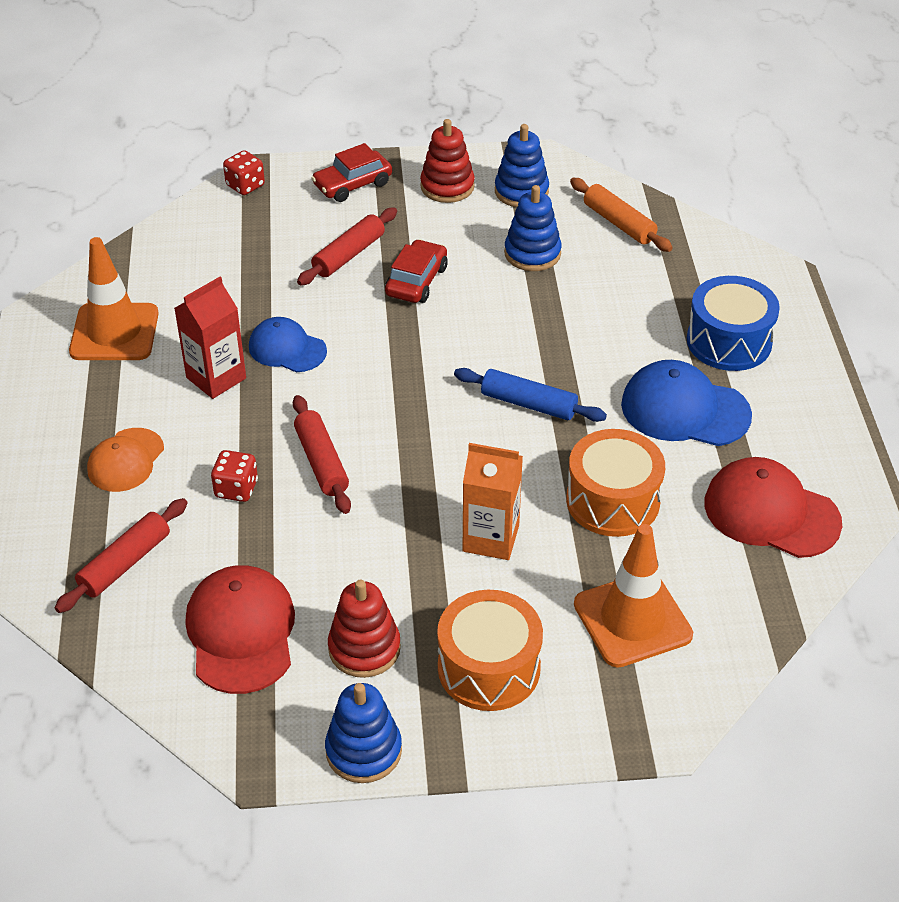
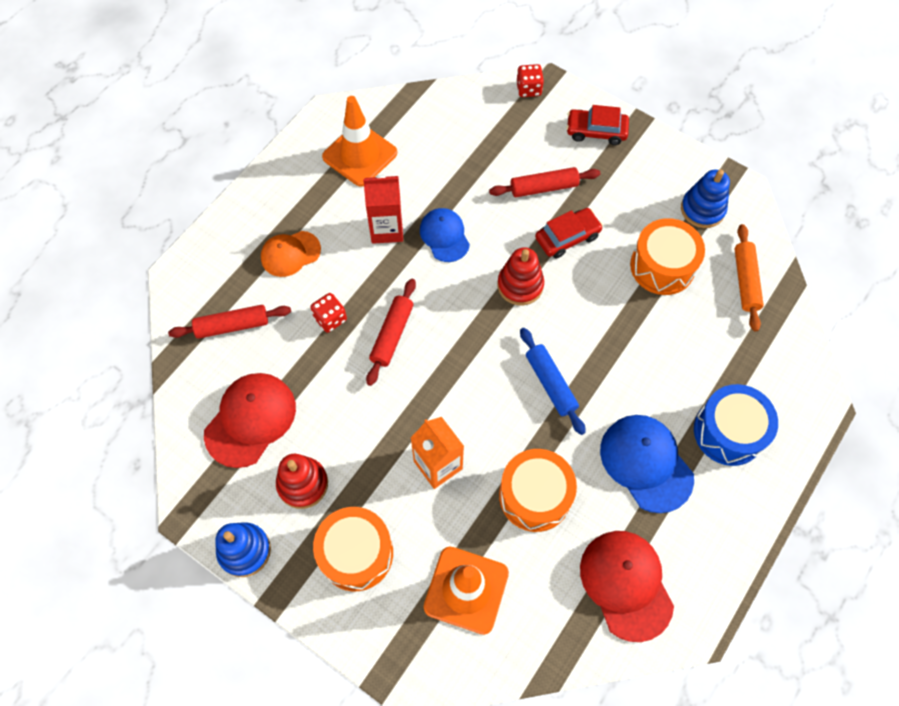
camera: 40 degrees right, 20 degrees up
red stacking toy [420,119,475,203] -> red stacking toy moved to [498,247,544,305]
blue stacking toy [504,185,562,271] -> orange drum [630,218,705,295]

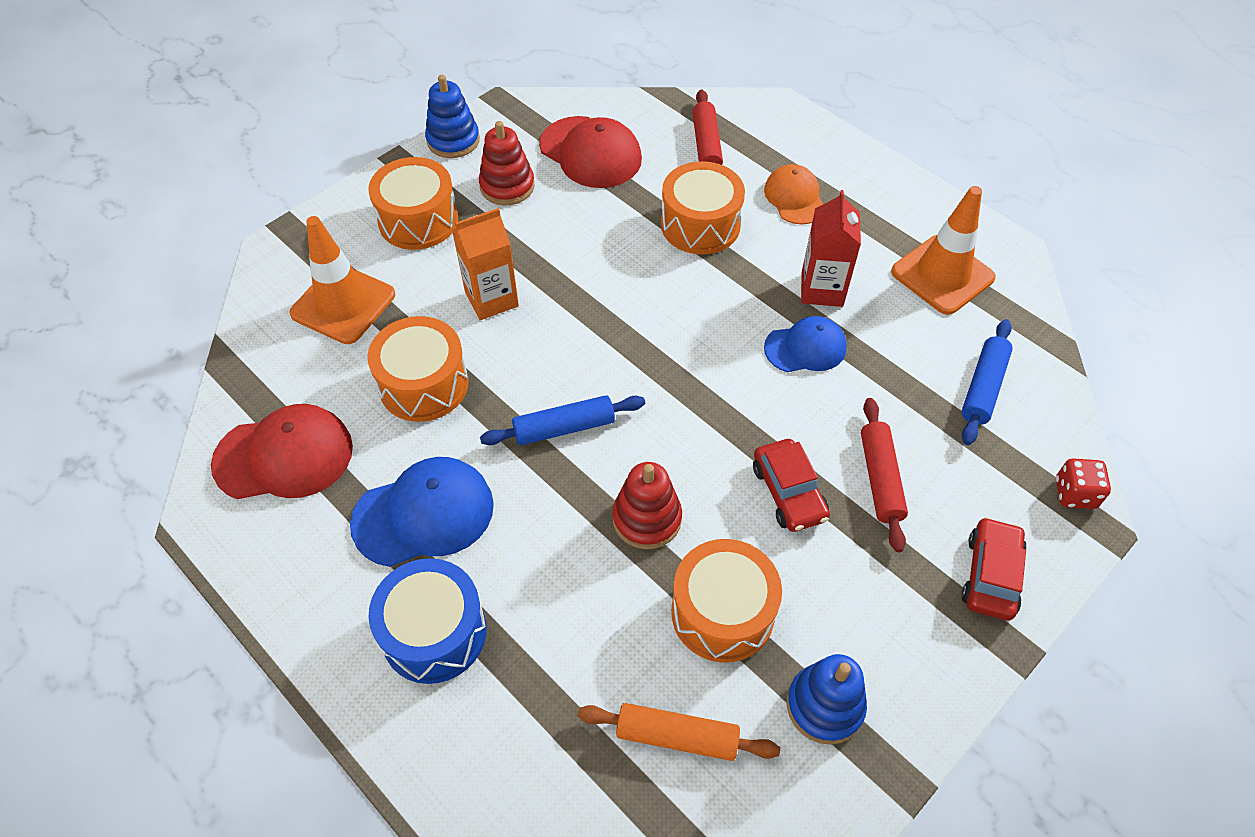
camera: 100 degrees right, 10 degrees down
red dice [310,293,347,333] -> orange drum [661,161,745,255]
red rolling pin [366,279,416,386] -> none
red stacking toy [498,247,544,305] -> red stacking toy moved to [612,462,682,549]
none -> blue rolling pin [962,319,1013,445]

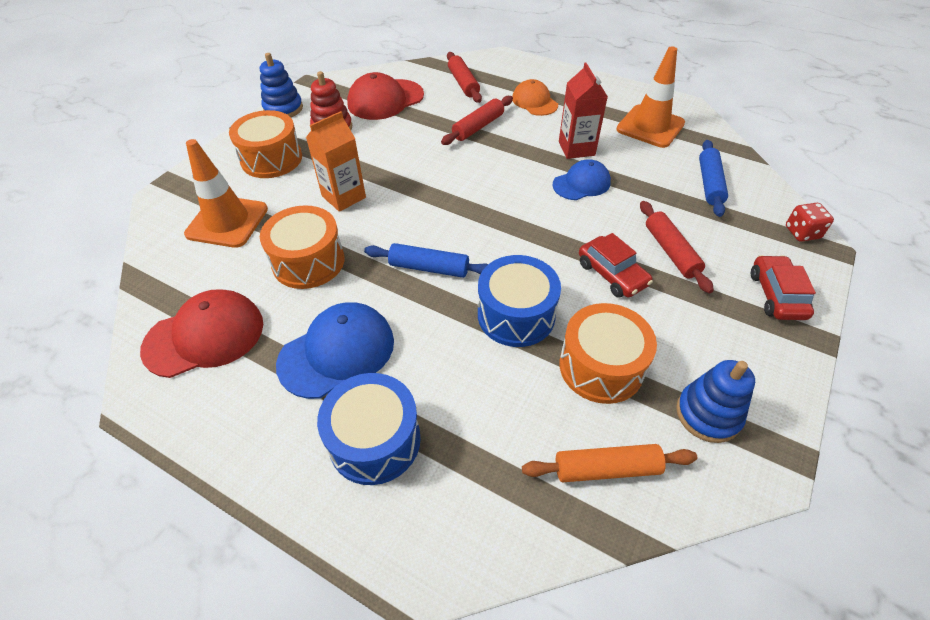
camera: 15 degrees left, 5 degrees down
blue rolling pin [480,395,645,445] -> blue rolling pin turned 45 degrees clockwise [364,243,488,278]
red cap [539,116,642,188] -> red cap turned 120 degrees clockwise [347,72,424,120]
red stacking toy [612,462,682,549] -> blue drum [478,255,561,347]
orange drum [661,161,745,255] -> red rolling pin [441,96,513,145]

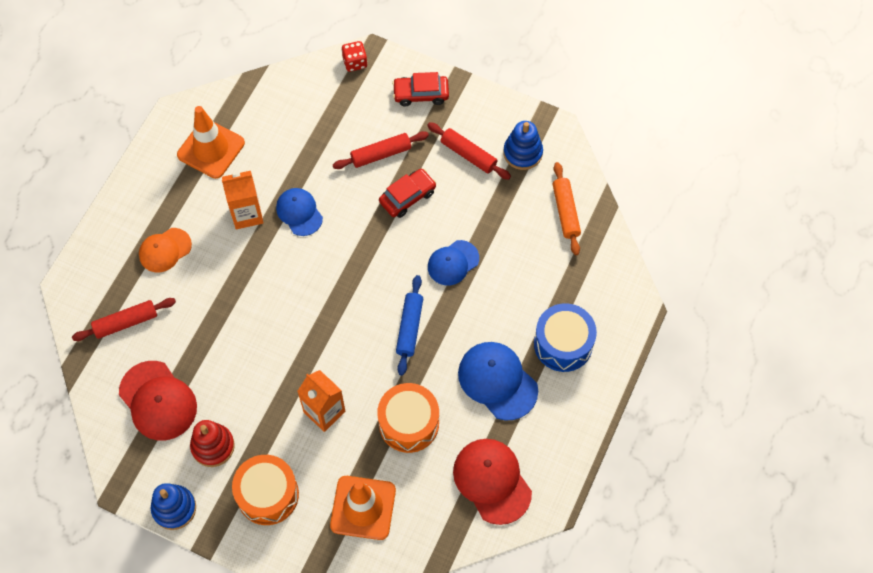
camera: 95 degrees left, 15 degrees up
red rolling pin [441,96,513,145] -> red rolling pin moved to [427,122,511,180]
blue drum [478,255,561,347] -> blue cap [428,240,479,285]
red carton [559,62,608,159] -> orange carton [222,171,263,229]
orange drum [559,303,657,404] -> none
blue rolling pin [699,140,728,217] -> none

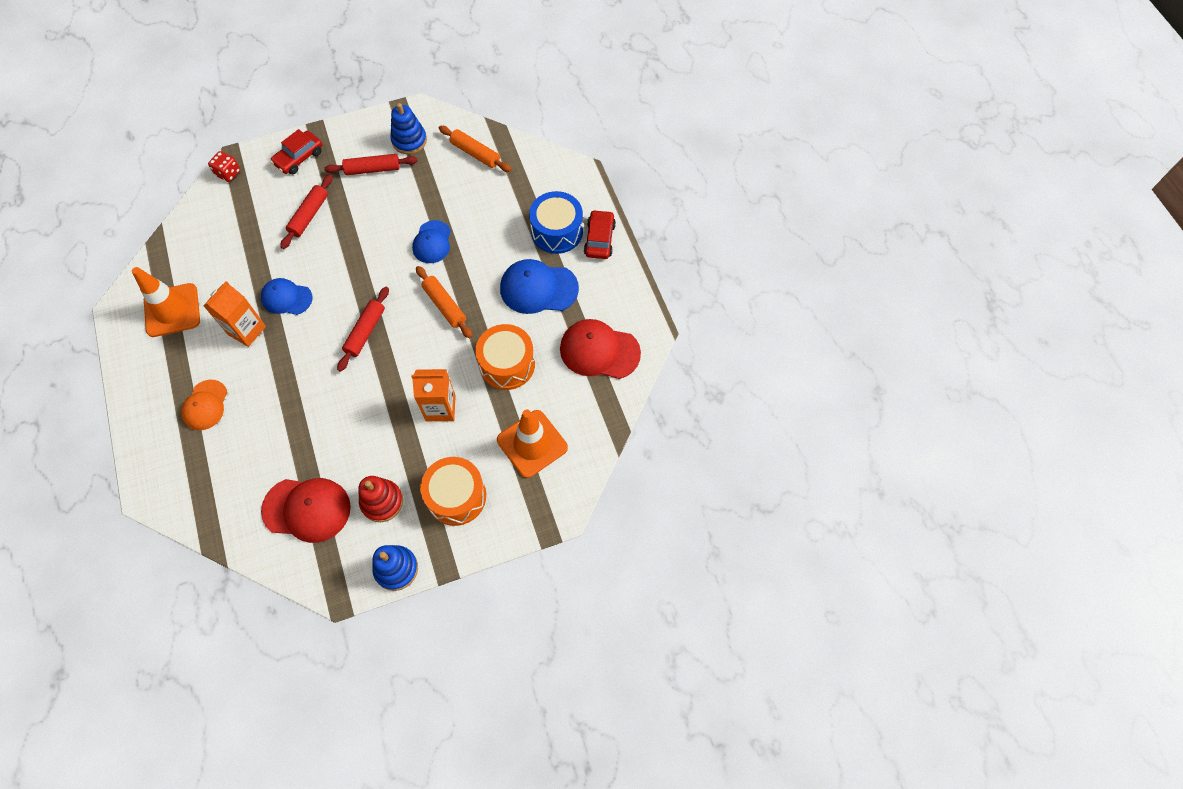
camera: 45 degrees left, 0 degrees up
red rolling pin [72,298,176,341] -> red rolling pin moved to [337,287,389,372]
red car [379,169,437,218] -> red car moved to [584,210,616,259]
blue rolling pin [396,275,423,375] -> orange rolling pin [416,266,472,339]

